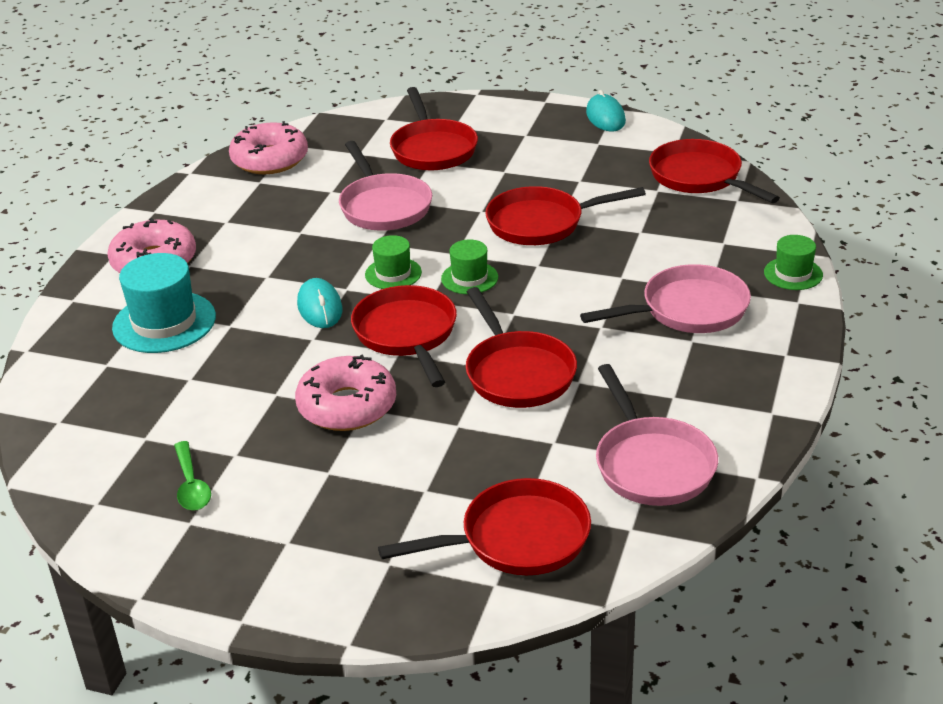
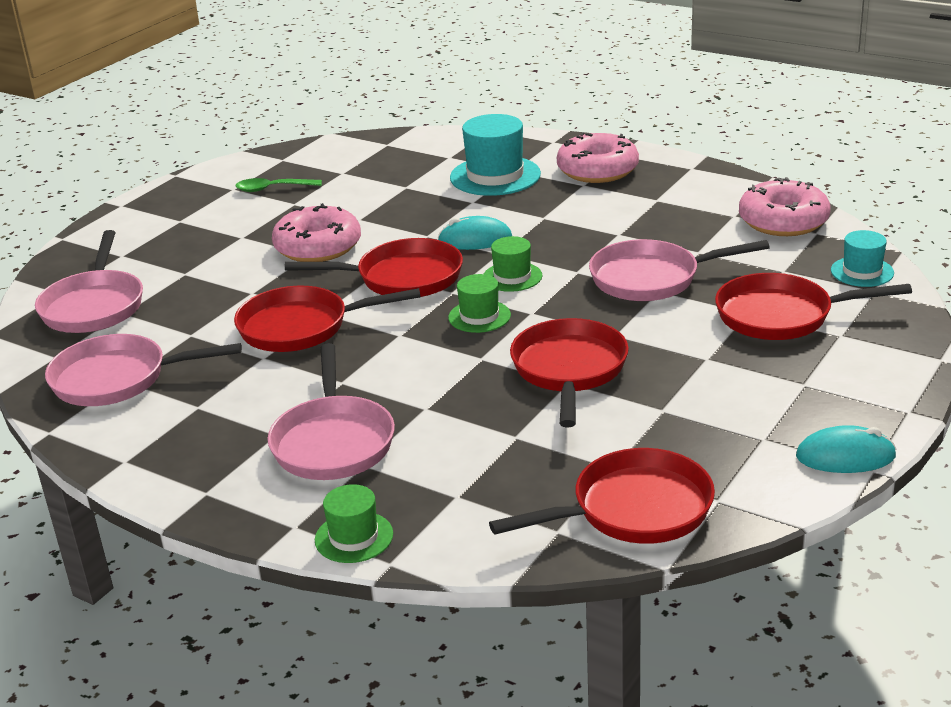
camera: 105 degrees right, 5 degrees down
red pan [378,478,591,575] -> pink pan [35,230,143,333]
none -> turquoise hat [831,230,894,287]

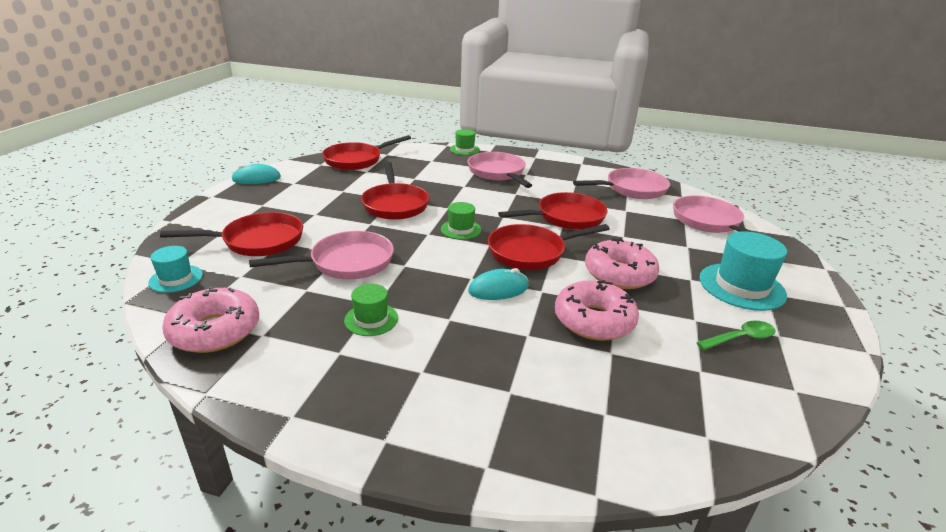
camera: 160 degrees right, 0 degrees up
turquoise hat [450,114,541,196] -> turquoise hat moved to [699,231,787,311]
green hat [484,236,542,292] -> green hat moved to [344,284,398,336]
pink donut [557,132,639,183] -> pink donut moved to [555,280,639,341]

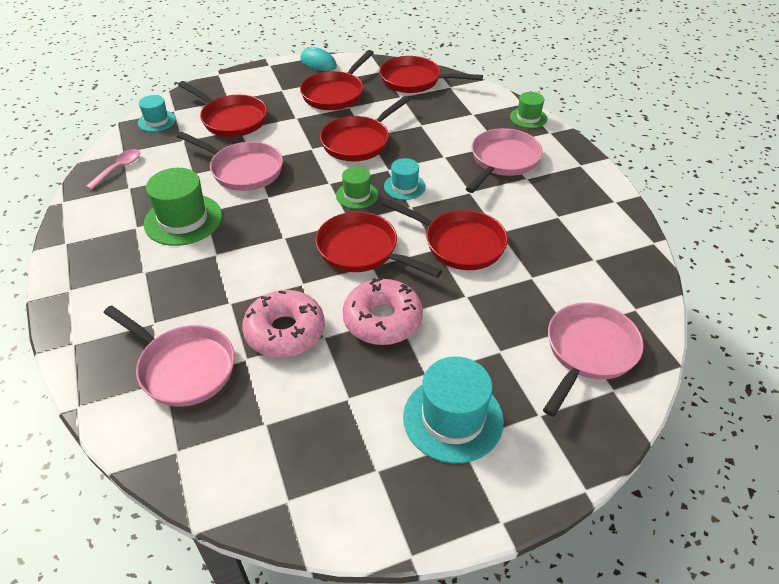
camera: 55 degrees right, 15 degrees up
pink donut [162,287,259,353] -> pink spoon [85,149,140,190]
green hat [344,284,398,336] -> green hat [144,168,222,246], size x1.75
turquoise mouse [468,268,529,300] -> none
pink pan [573,168,670,199] -> pink pan moved to [104,305,235,407]
green spoon [696,321,776,350] -> none
none -> red pan [300,50,374,110]
none -> turquoise hat [384,158,426,200]

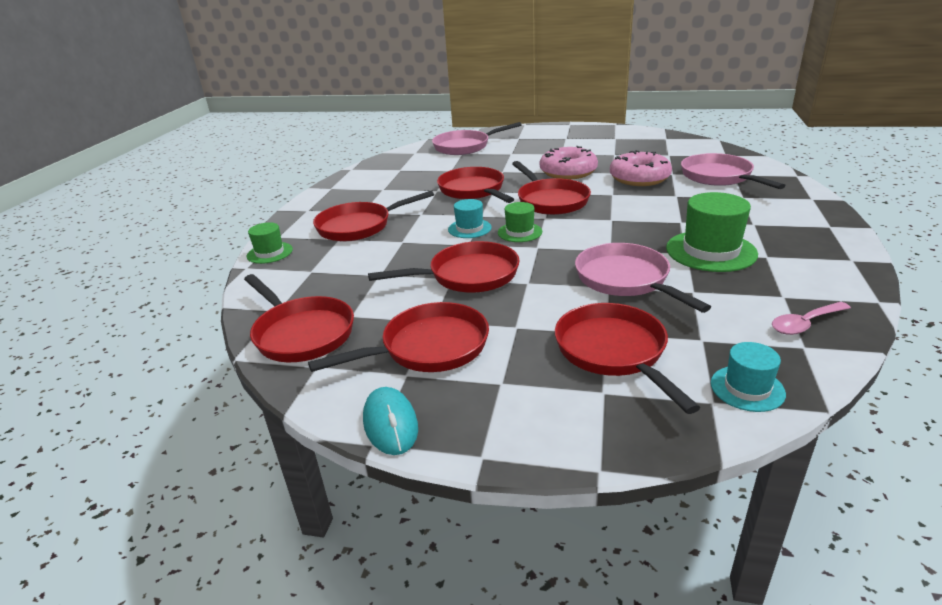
camera: 145 degrees left, 15 degrees down
turquoise hat [403,357,504,463] -> none
pink pan [466,128,543,193] -> red pan [313,191,434,241]

